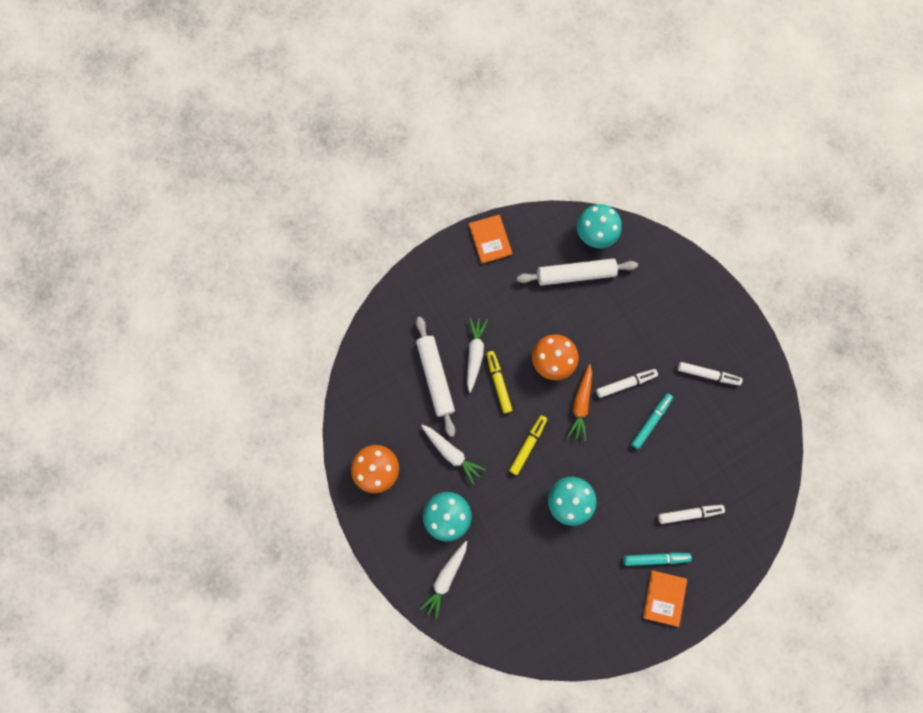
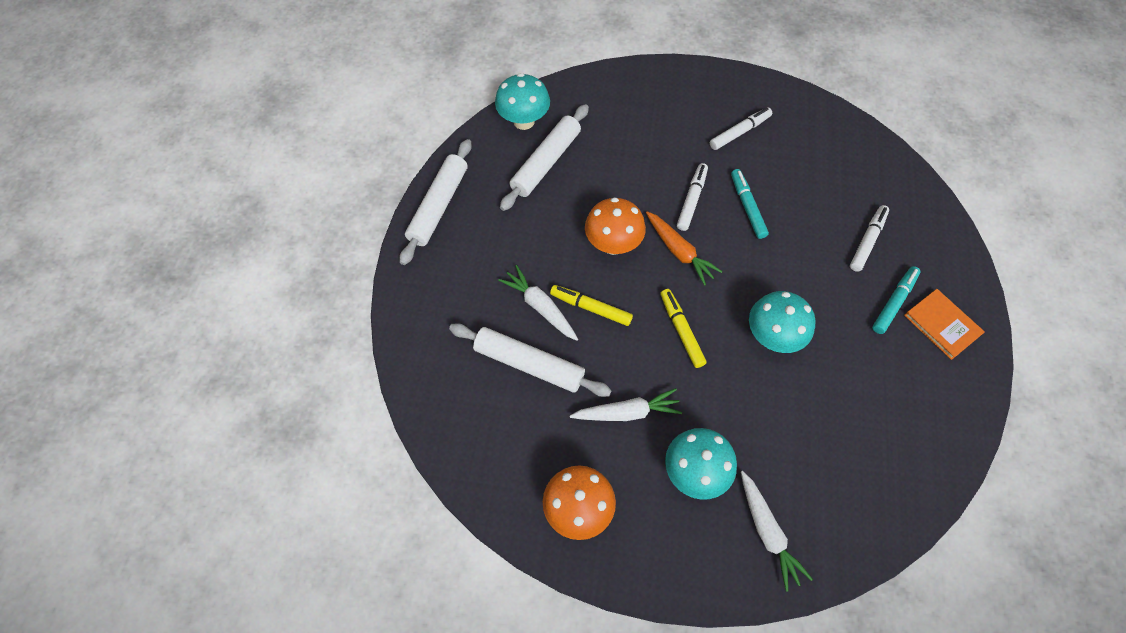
camera: 50 degrees left, 15 degrees down
orange book [469,215,512,264] -> white rolling pin [400,139,472,265]

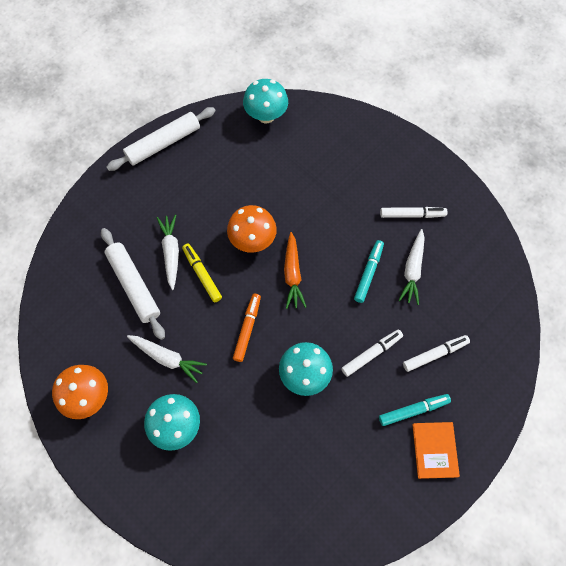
camera: 35 degrees right, 5 degrees up
white rolling pin [500,104,589,211] -> none
yellow marker [660,289,707,368] -> orange marker [233,294,261,362]
white marker [677,163,708,231] -> white marker moved to [341,329,403,377]
white carrot [741,471,813,592] -> white carrot moved to [398,229,425,305]

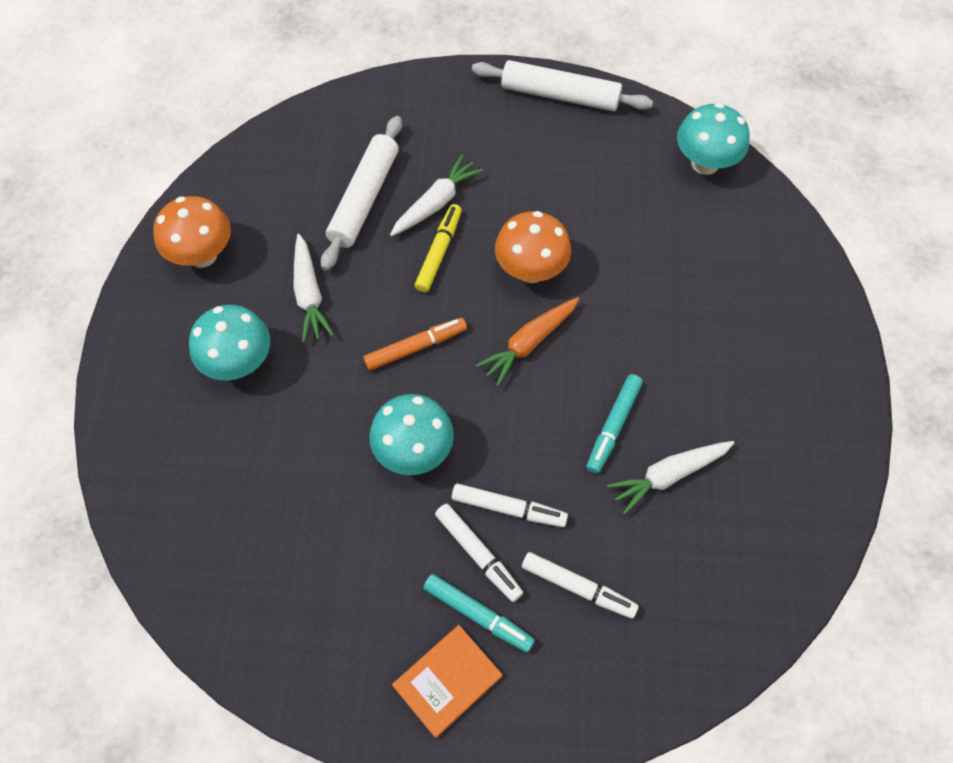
camera: 50 degrees right, 5 degrees down
turquoise marker [354,240,384,303] -> turquoise marker turned 135 degrees clockwise [586,374,643,474]
white marker [380,207,448,218] -> white marker moved to [435,504,523,602]

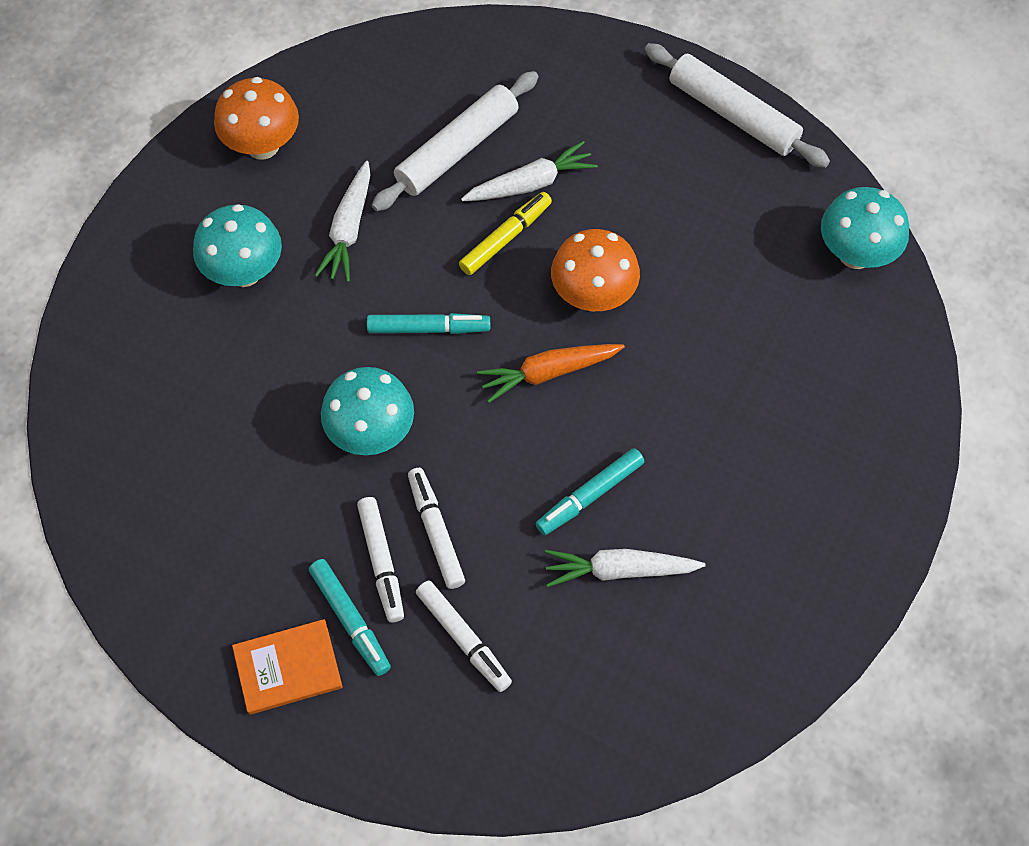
camera: 25 degrees right, 0 degrees up
orange marker [364,318,467,370] -> turquoise marker [367,313,490,334]
white marker [452,483,568,527] -> white marker turned 150 degrees counterclockwise [408,468,465,589]

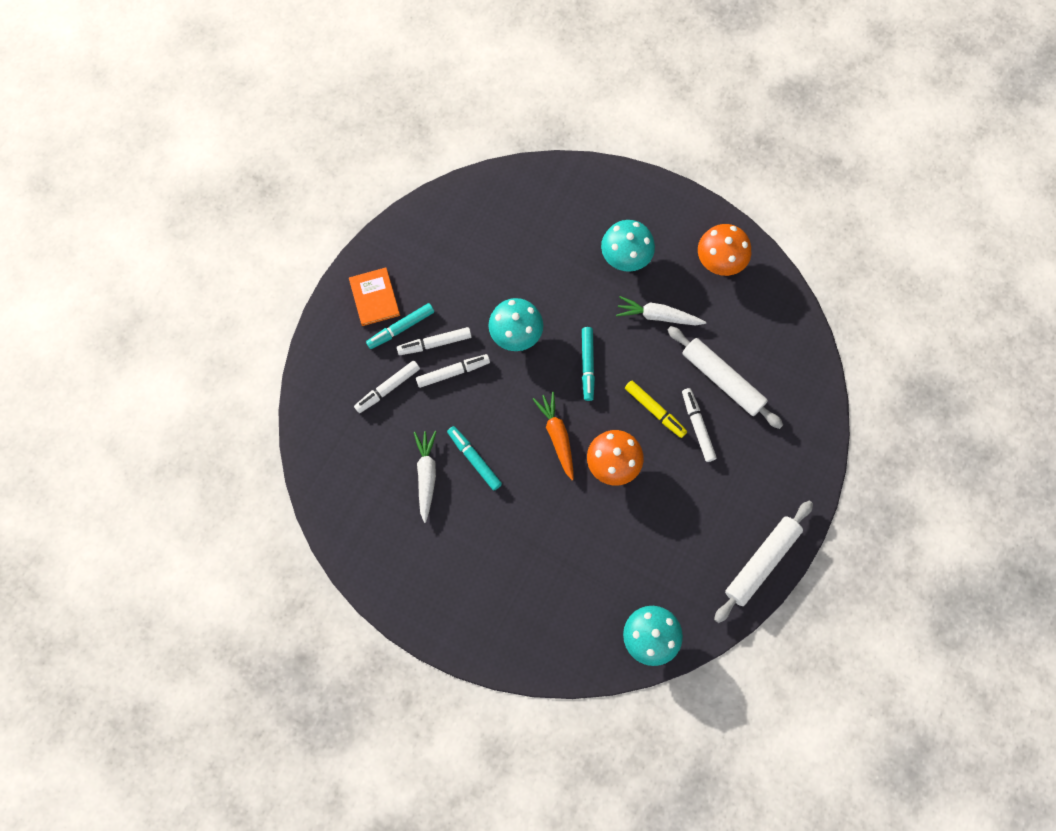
camera: 90 degrees right, 10 degrees up
white carrot [461,141,598,201] -> white marker [682,388,717,462]

